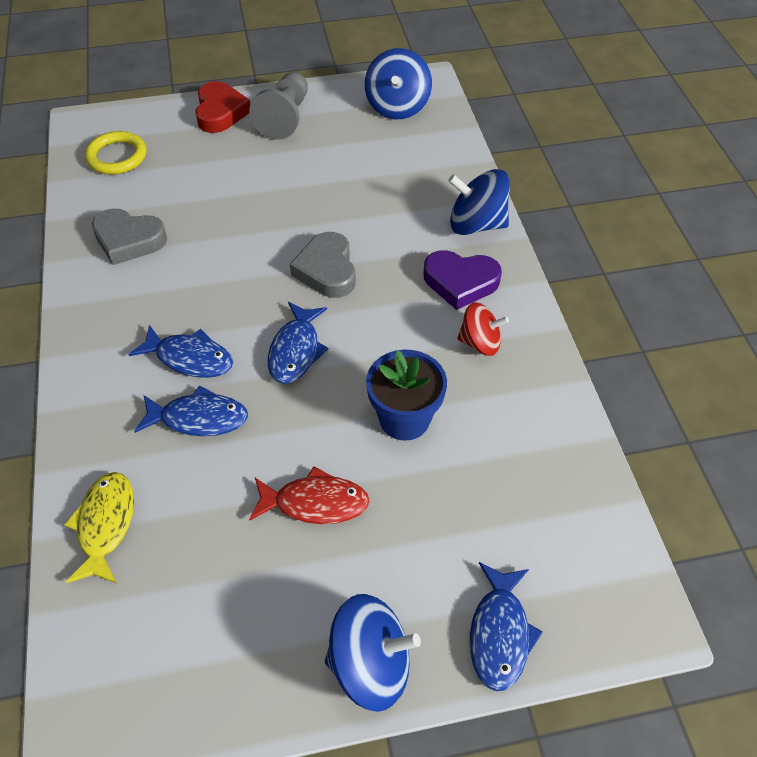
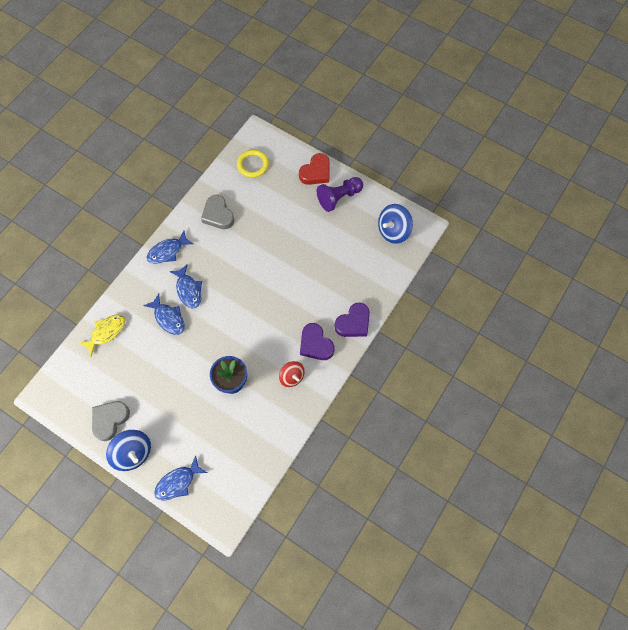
camera: 45 degrees right, 15 degrees up
grey pawn [249,72,308,140] -> purple pawn [317,177,363,212]
red fish [249,466,369,524] -> none
blue fish [268,302,328,384] -> blue fish moved to [147,231,193,264]
grey heart [290,232,356,298] -> grey heart moved to [92,401,130,441]
blue spinning top [448,169,510,235] -> purple heart [334,302,370,337]

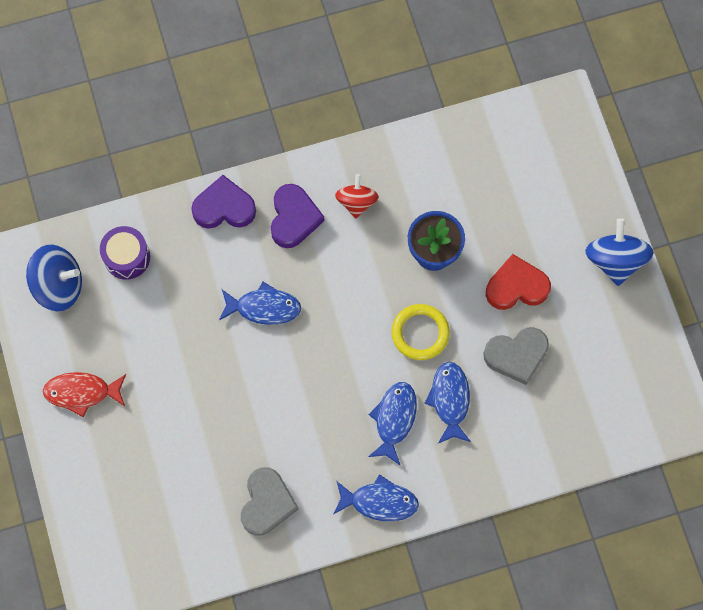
camera: 140 degrees left, 5 degrees up
yellow fish [79,314,125,356] -> none
grey heart [92,401,130,441] -> grey heart moved to [483,327,549,385]
blue fish [154,455,207,501] -> blue fish moved to [219,282,301,325]
yellow ring [237,149,269,178] -> yellow ring moved to [391,304,450,360]
red heart [299,153,330,185] -> red heart moved to [486,254,551,310]
purple pawn [317,177,363,212] -> red fish [43,372,126,417]
none -> purple drum [100,226,150,280]

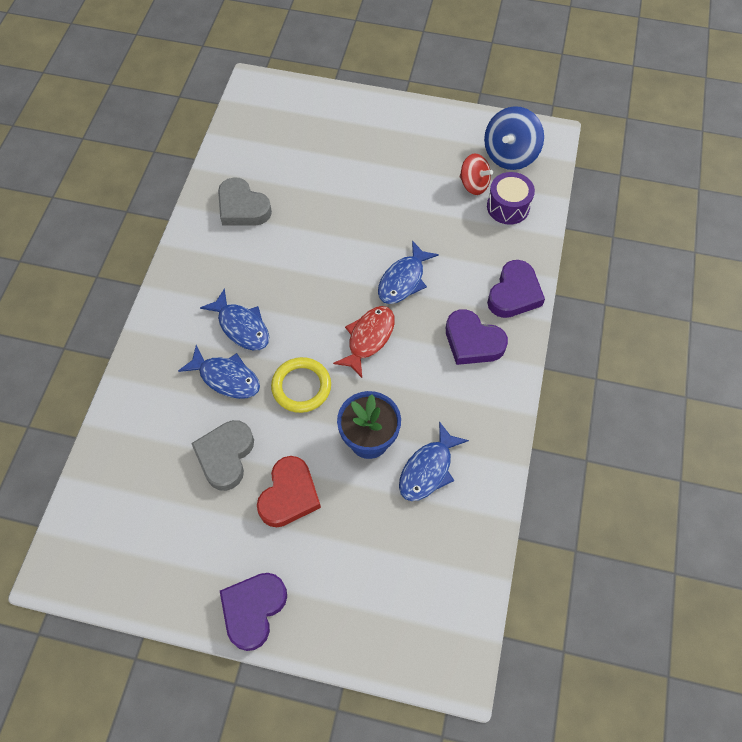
camera: 120 degrees right, 10 degrees down
red fish [43,372,126,417] -> red fish moved to [333,306,395,378]
blue fish [333,474,419,521] -> blue fish moved to [399,421,469,501]
red spinning top [335,174,379,218] -> red spinning top moved to [460,154,493,195]
blue spinning top [585,218,654,286] -> purple heart [220,573,287,651]

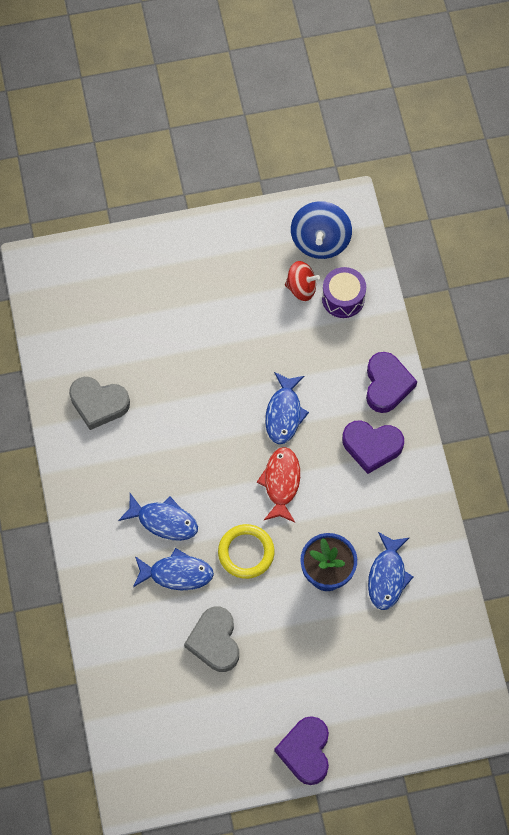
camera: 25 degrees left, 5 degrees up
red heart [257,456,321,527] -> none

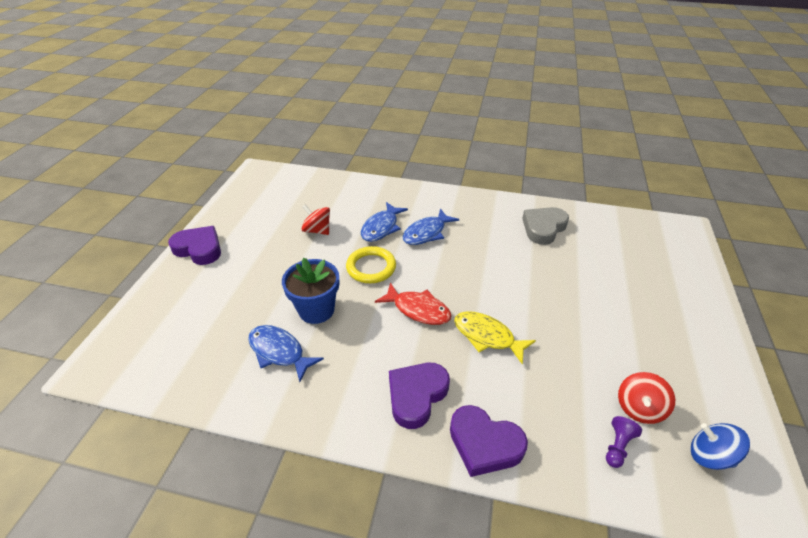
camera: 115 degrees right, 25 degrees down
grey heart [184,607,239,672] -> red spinning top [301,205,330,235]
blue fish [265,372,309,444] -> yellow fish [454,311,536,364]
blue spinning top [291,201,352,259] -> blue spinning top [691,423,750,470], size x0.66
purple drum [322,267,366,318] -> purple pawn [606,416,642,468]

